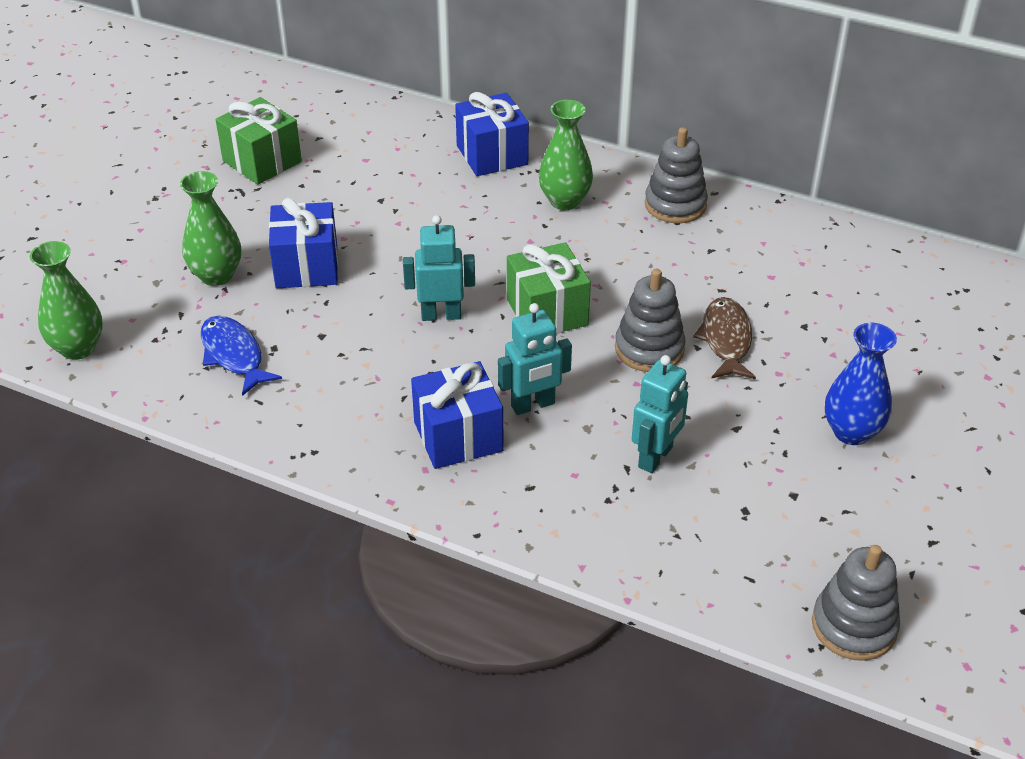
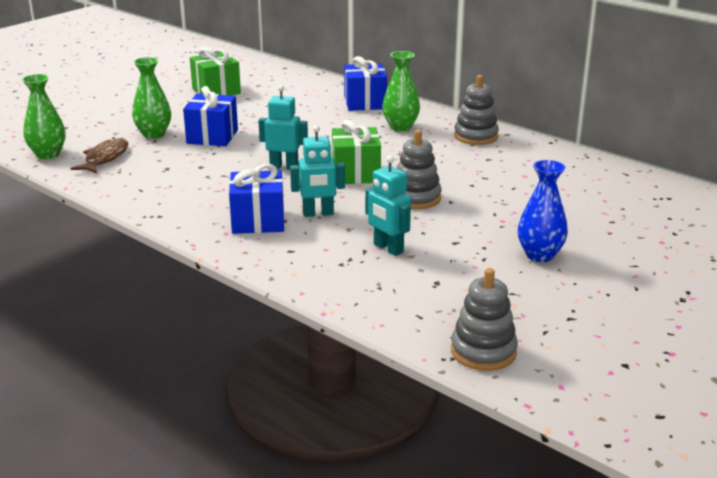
camera: 15 degrees right, 15 degrees down
blue fish [201,315,282,396] -> none
turquoise robot [632,355,688,473] -> turquoise robot turned 90 degrees clockwise [365,155,411,256]
brown fish [693,297,756,379] -> brown fish moved to [70,137,128,173]

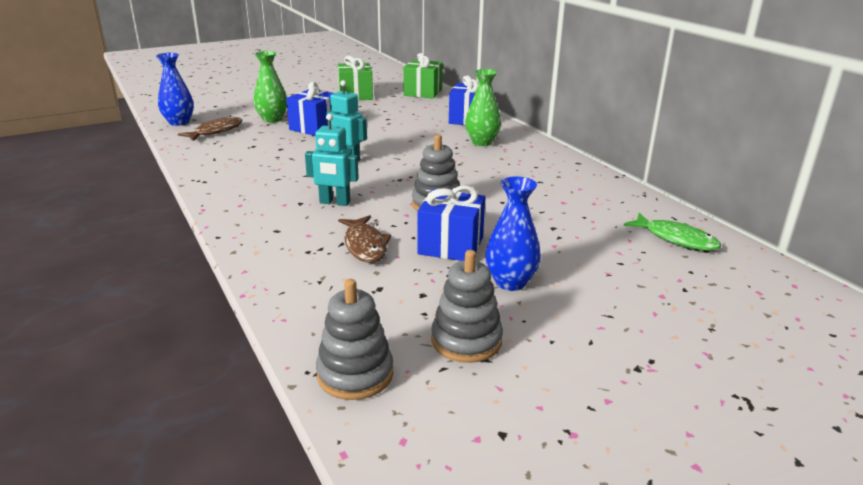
camera: 20 degrees right, 0 degrees up
green vase [22,74,66,159] -> blue vase [156,53,194,126]
blue gift [229,164,285,234] -> blue gift moved to [417,185,485,261]
green gift [332,120,381,184] -> green gift moved to [403,53,443,98]
turquoise robot [365,155,411,256] -> brown fish [338,215,391,263]
grey stacking toy [454,75,499,145] -> grey stacking toy moved to [431,250,503,363]
none -> green fish [623,213,721,251]

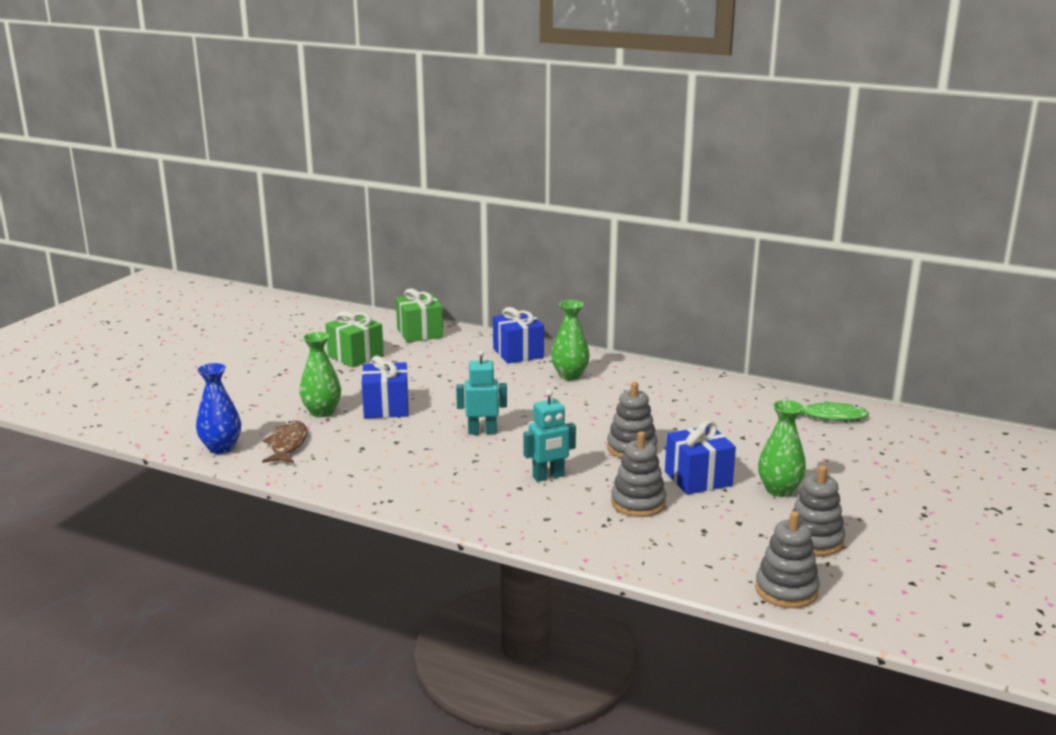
camera: 35 degrees left, 5 degrees down
brown fish [338,215,391,263] -> grey stacking toy [611,431,666,517]
blue vase [485,176,541,291] -> green vase [758,400,806,497]

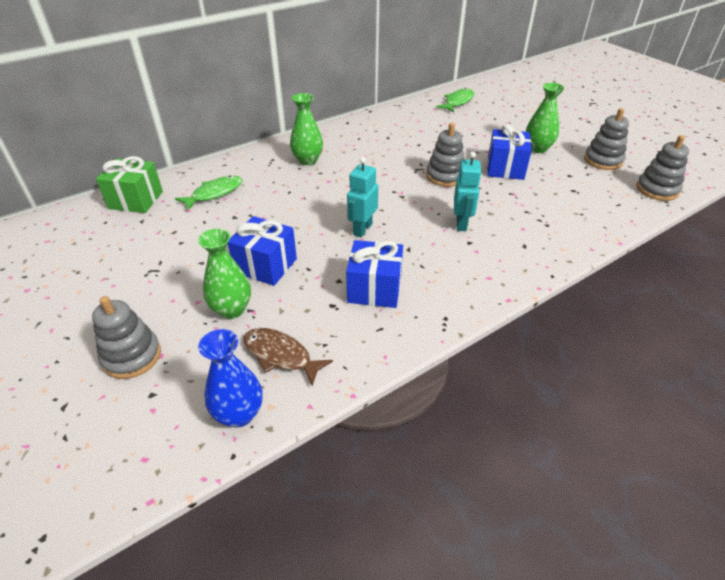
camera: 60 degrees left, 20 degrees up
green gift [325,311,384,368] -> none
blue gift [493,307,544,364] -> blue gift moved to [346,240,403,308]
grey stacking toy [611,431,666,517] -> grey stacking toy moved to [92,296,161,379]
none -> green fish [175,176,242,210]

